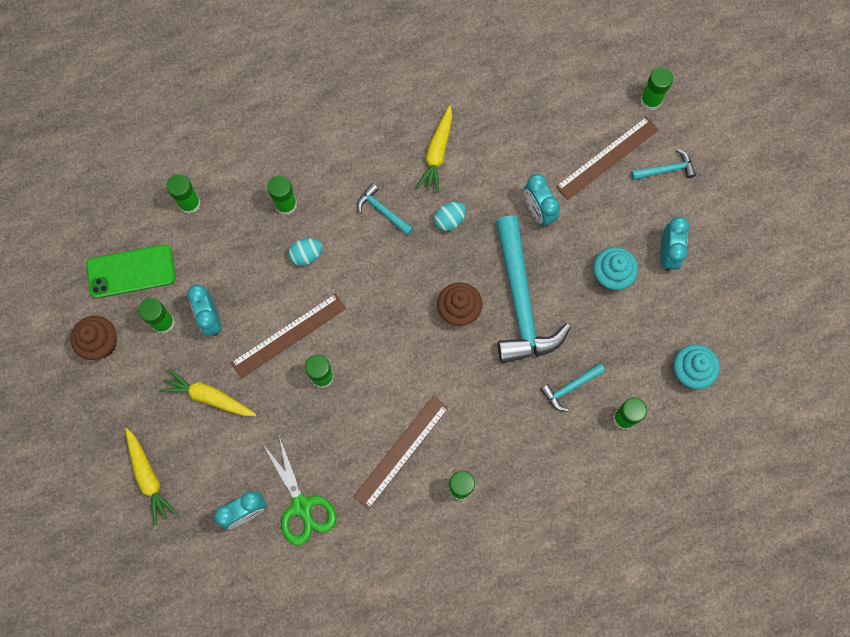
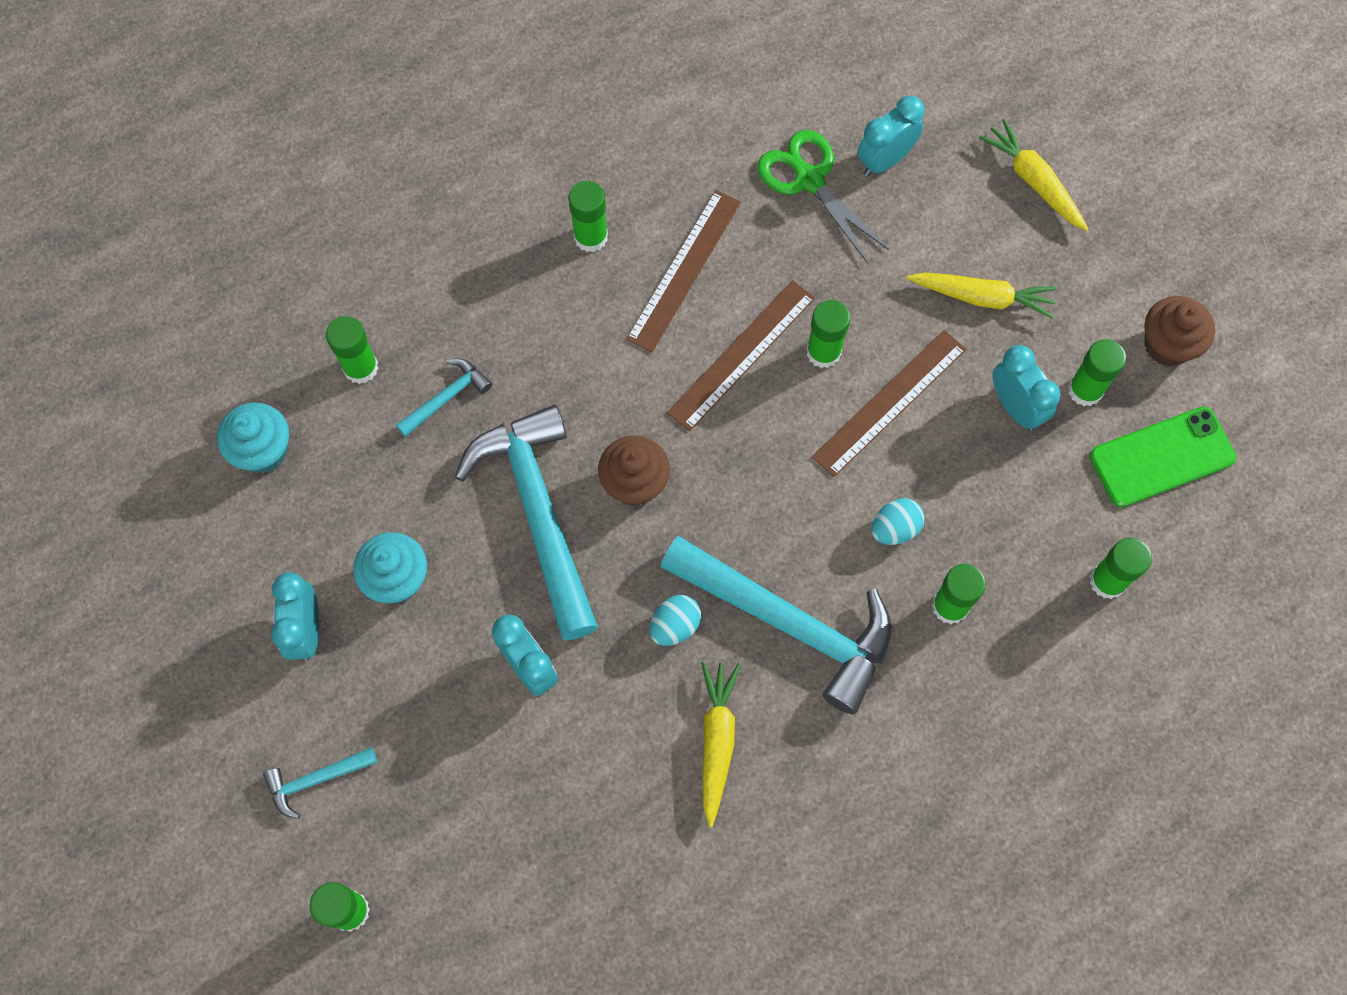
camera: 170 degrees right, 5 degrees down
turquoise hammer [357,183,413,235] -> turquoise hammer [661,536,892,714], size x2.27
brown ruler [556,116,659,200] -> brown ruler moved to [667,280,815,431]

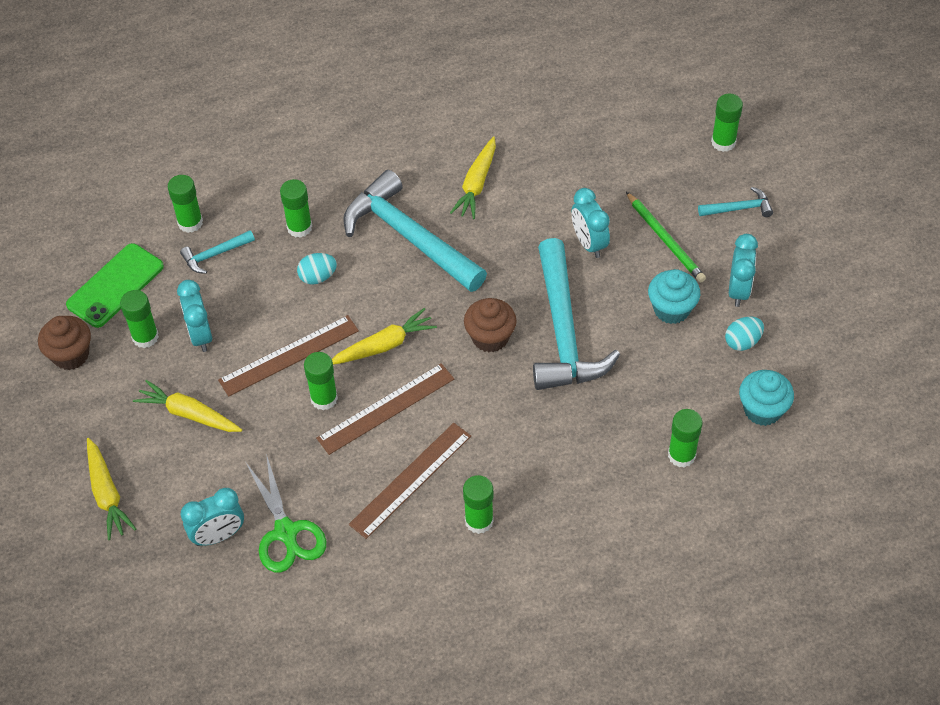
camera: 165 degrees left, 15 degrees down
turquoise hammer [396,359,492,437] -> turquoise hammer moved to [180,230,255,274]
turquoise egg [650,595,701,646] -> turquoise egg moved to [725,317,764,351]
green phone [1090,407,1236,507] -> green phone turned 45 degrees counterclockwise [66,243,164,328]
none -> yellow carrot [332,308,437,365]
none -> green pencil [626,192,706,283]

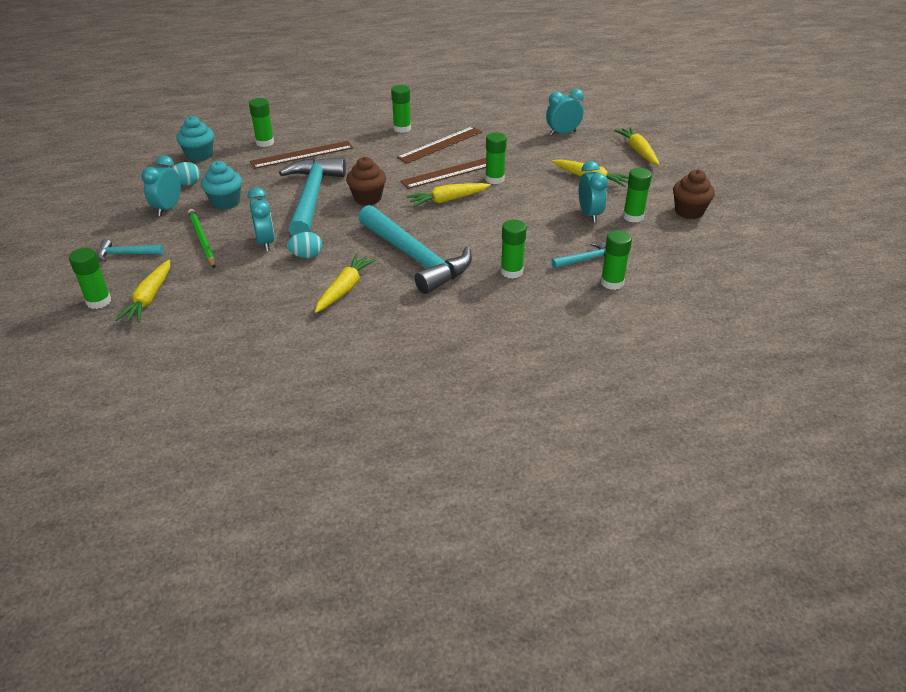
camera: 175 degrees left, 15 degrees down
green phone [66,243,164,328] -> none
brown ruler [218,315,359,397] -> brown ruler moved to [250,141,353,169]
green scissors [246,454,326,573] -> none
turquoise egg [297,253,337,285] -> turquoise egg moved to [287,232,323,258]
none -> yellow carrot [115,260,170,323]

